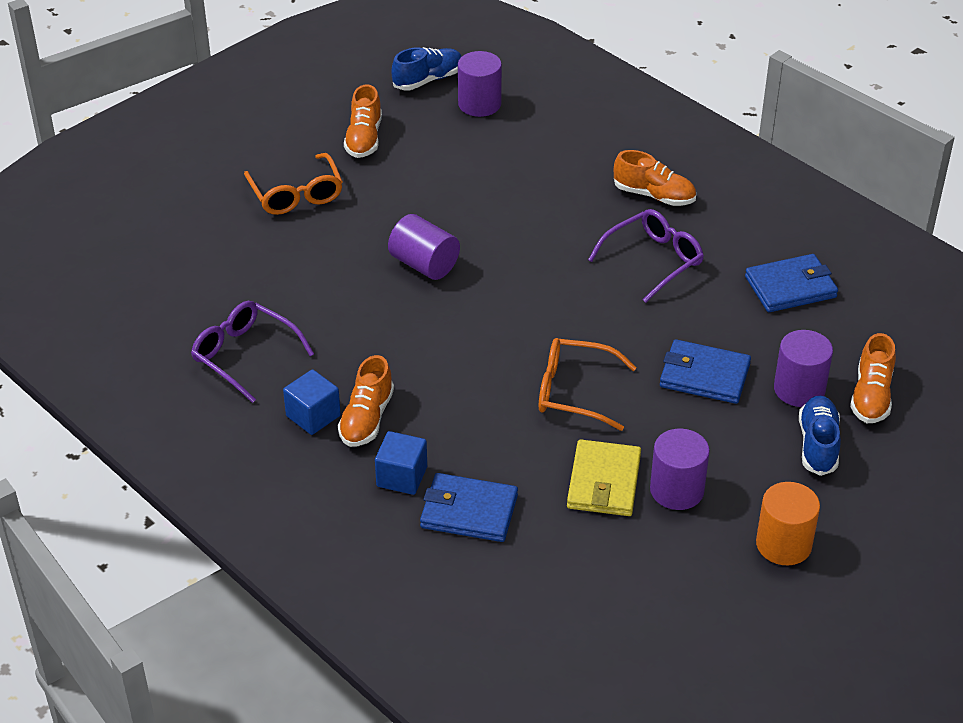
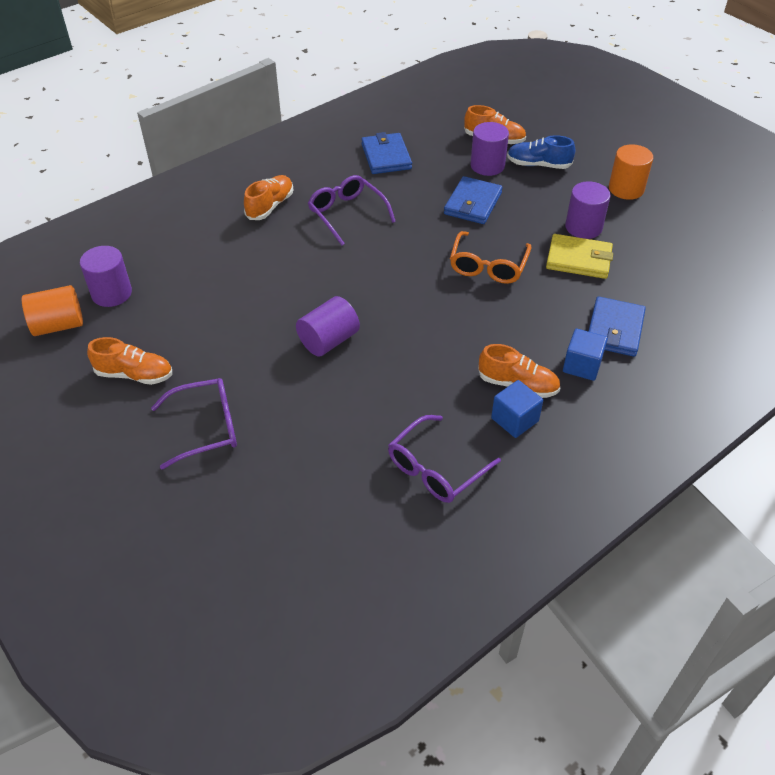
camera: 85 degrees left, 5 degrees up
orange glasses [244,153,343,215] -> purple glasses [151,378,237,469]
blue shoe [391,47,462,90] -> orange cylinder [22,285,83,336]

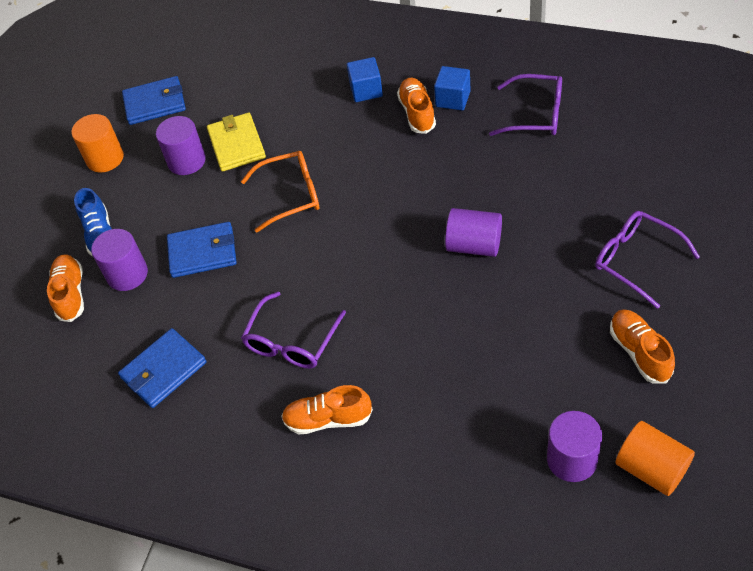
camera: 115 degrees left, 5 degrees up
blue wallet [588,296,646,357] -> blue wallet moved to [122,76,186,125]

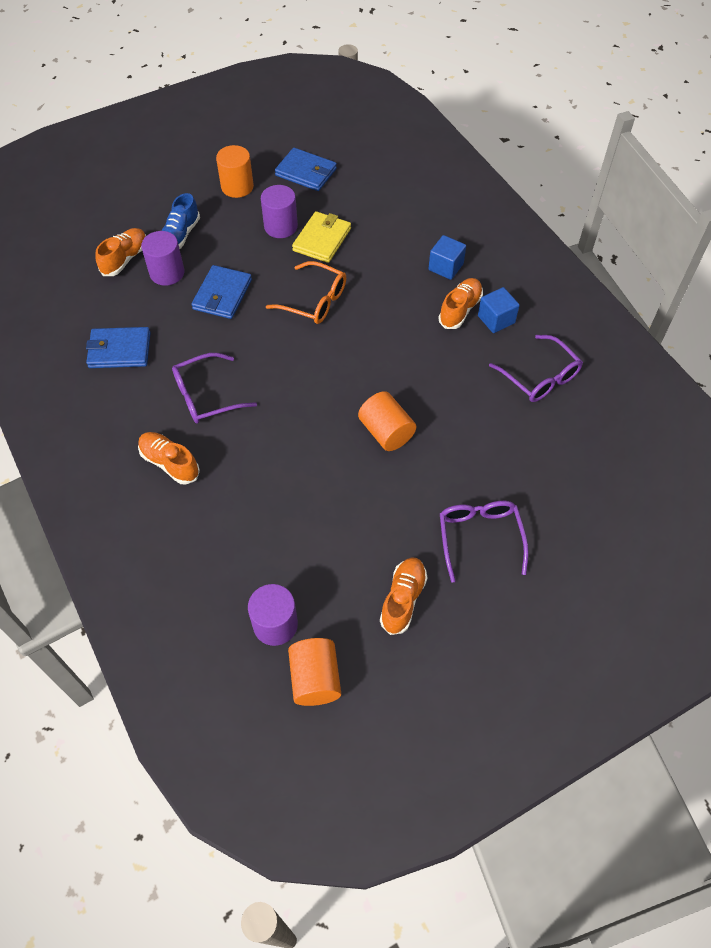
camera: 35 degrees right, 5 degrees up
blue wallet [167,222,237,278] -> blue wallet turned 75 degrees clockwise [191,265,252,319]
purple cylinder [445,208,502,257] -> orange cylinder [358,391,416,451]

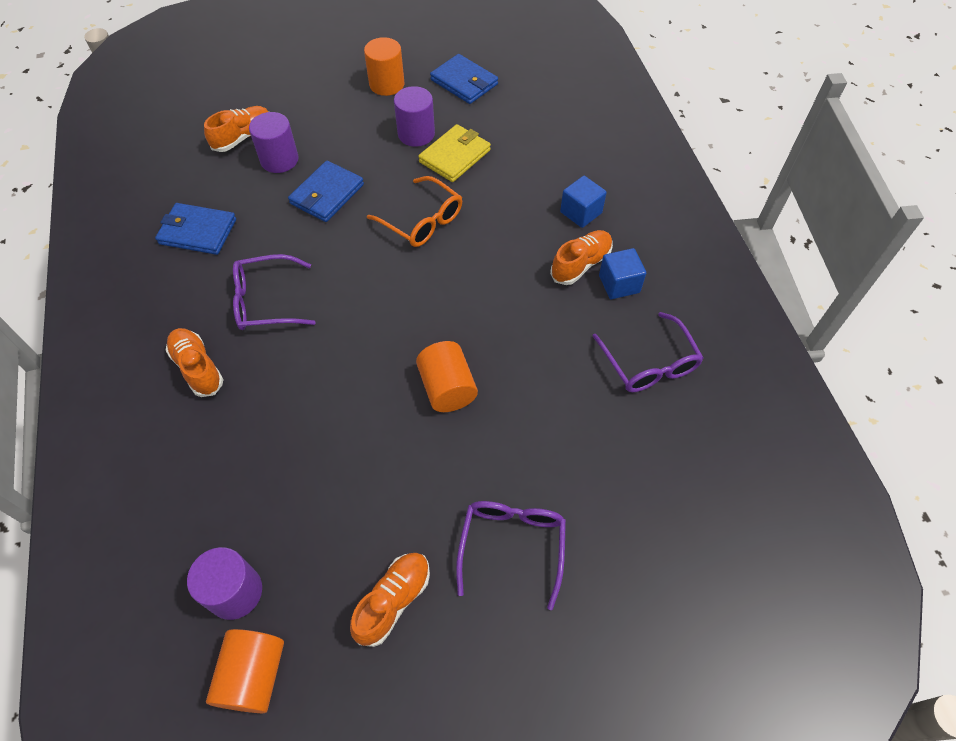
camera: 15 degrees right, 0 degrees up
blue shoe [161,193,200,249] -> none

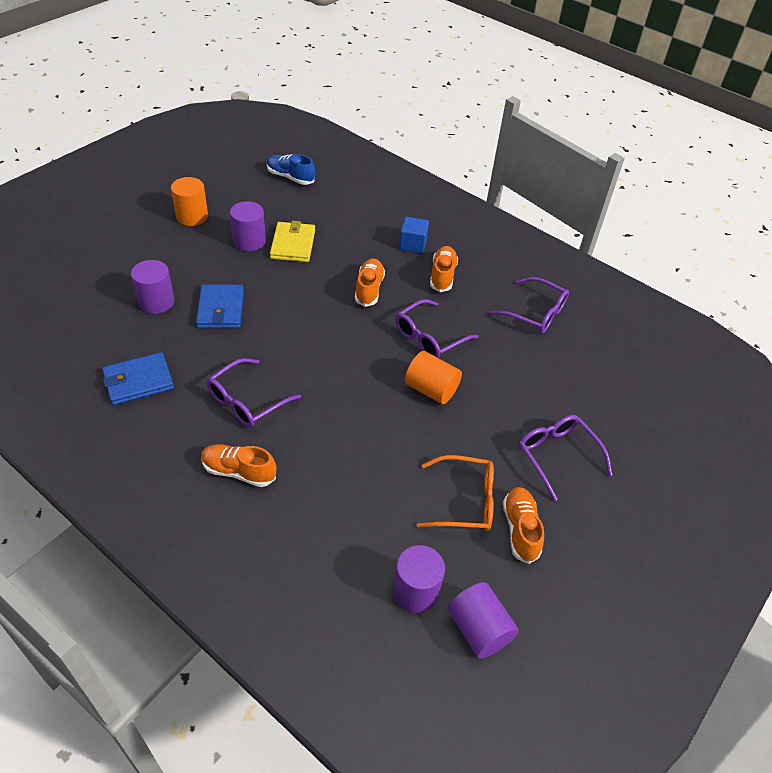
camera: 40 degrees left, 10 degrees down
orange shoe [204,106,269,152] -> orange shoe moved to [355,259,385,307]
orange cylinder [206,629,284,713] -> purple cylinder [448,582,519,658]
orange glasses [367,176,462,247] -> orange glasses moved to [417,455,494,531]
blue wallet [430,54,498,104] -> none
blue cube [599,248,646,299] -> none
none -> blue shoe [267,154,315,185]
none -> purple glasses [395,299,478,358]

